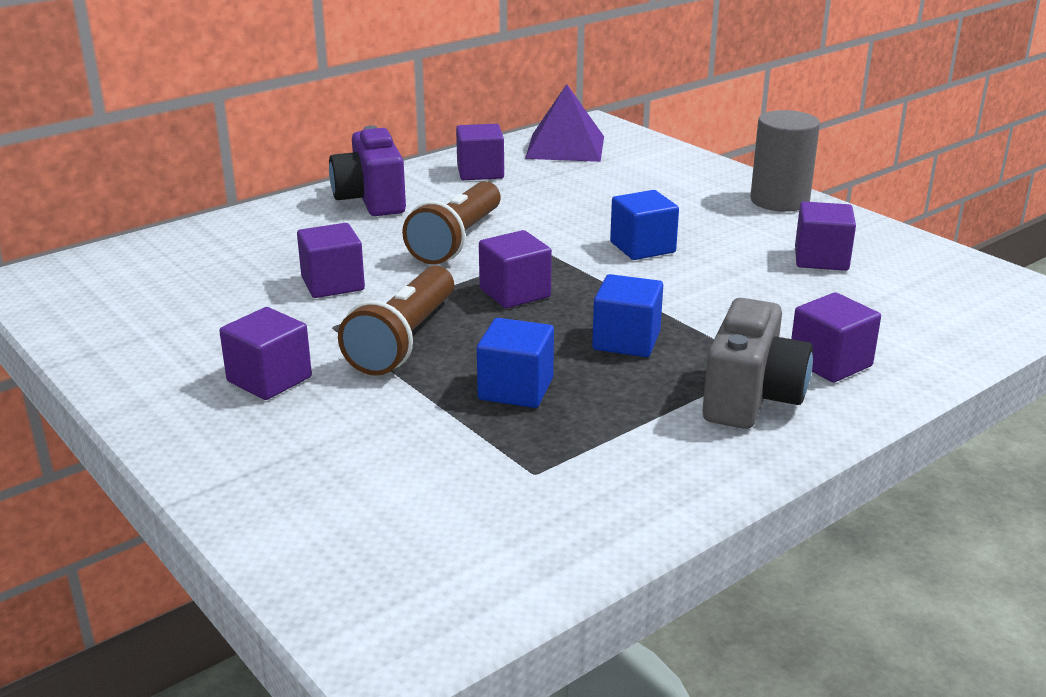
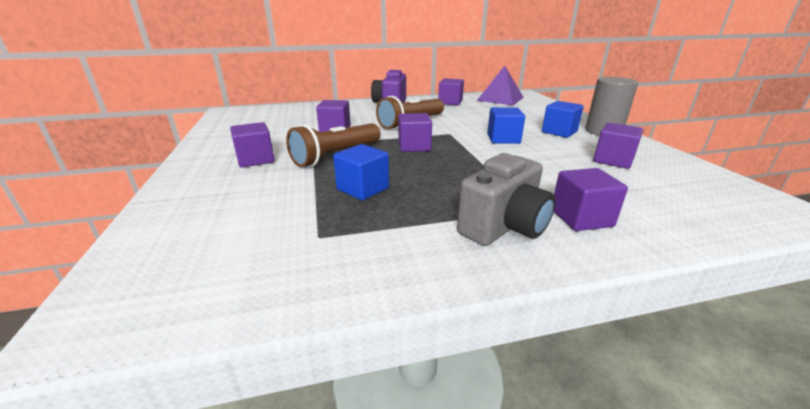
camera: 25 degrees right, 0 degrees up
blue cube [592,274,663,357] -> blue cube moved to [542,101,584,138]

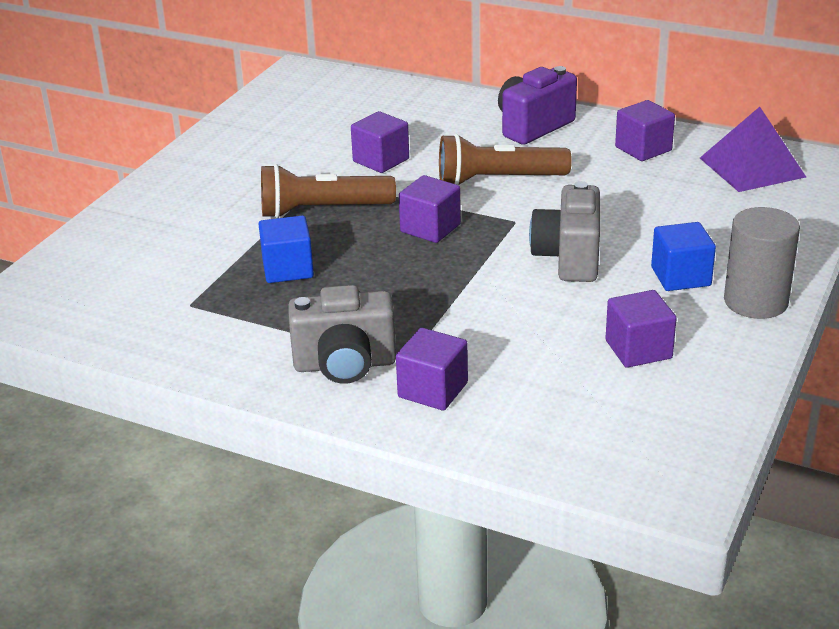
camera: 40 degrees right, 5 degrees up
purple cube [230,122,275,168] -> none
blue cube [487,107,525,144] -> grey camera [529,181,600,282]

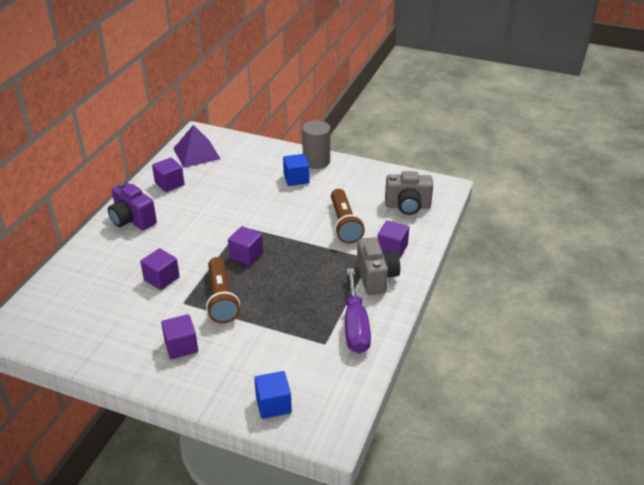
camera: 95 degrees left, 5 degrees up
blue cube [259,215,314,283] -> blue cube moved to [254,371,292,419]
brown flashlight [439,134,572,185] -> brown flashlight moved to [331,189,365,243]
grey camera [529,181,600,282] -> grey camera moved to [385,171,433,215]
purple cube [606,290,677,368] -> purple cube moved to [161,314,198,359]
none -> purple screwdriver [345,268,371,354]

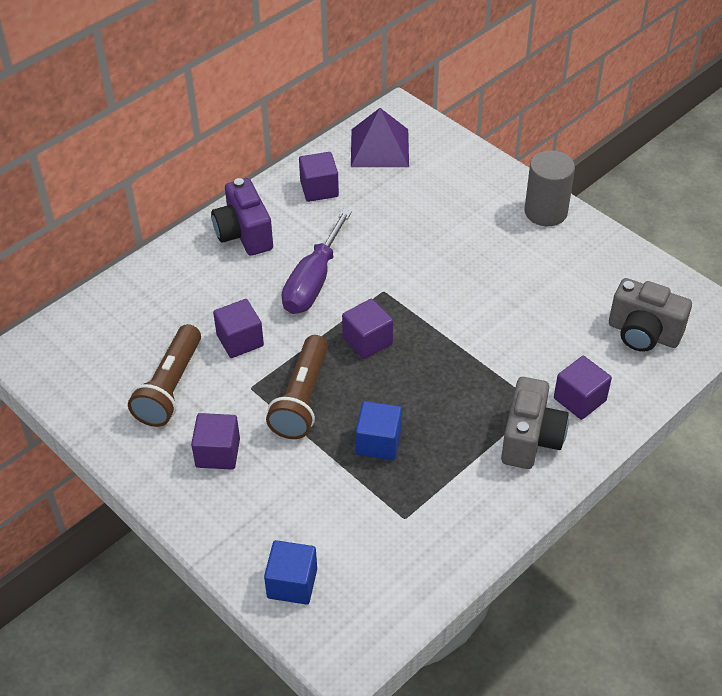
camera: 25 degrees right, 10 degrees up
blue cube [283,154,310,186] -> blue cube moved to [356,401,402,460]
brown flashlight [331,189,365,243] -> brown flashlight moved to [128,324,201,427]
purple screwdriver [345,268,371,354] -> purple screwdriver moved to [282,209,352,314]

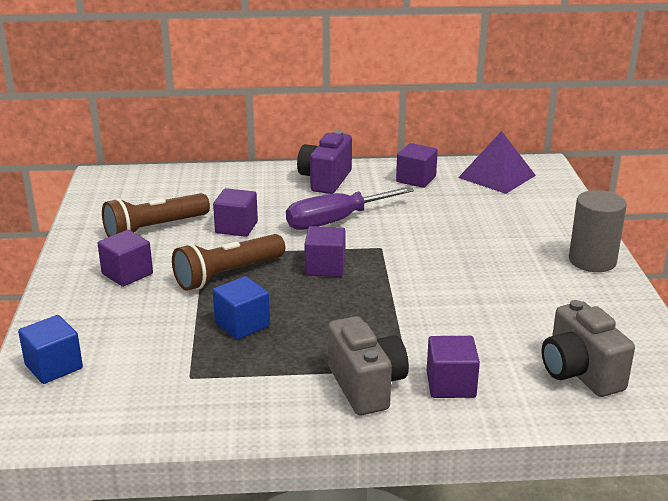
camera: 40 degrees right, 20 degrees down
grey camera [501,377,569,469] -> grey camera turned 75 degrees counterclockwise [328,316,409,415]

